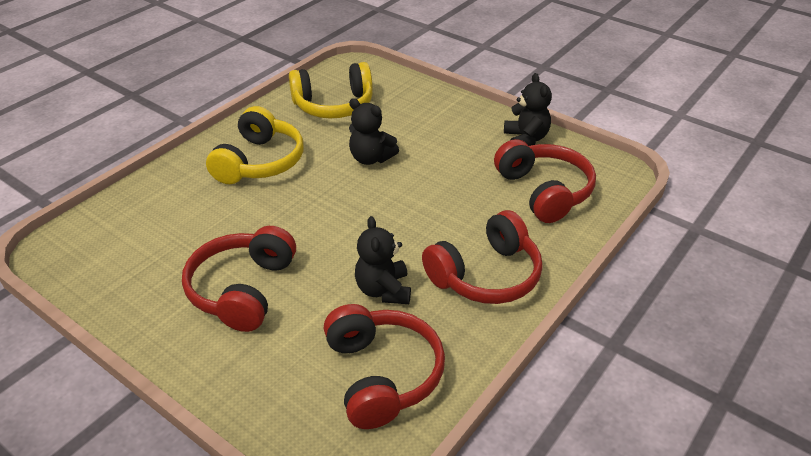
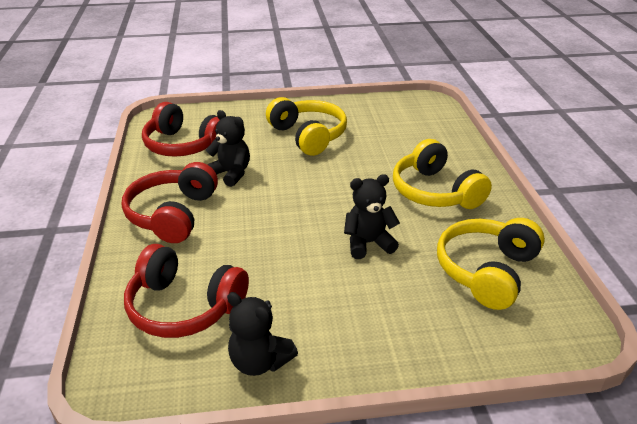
camera: 135 degrees right, 5 degrees down
red headphones [182,226,296,332] -> yellow headphones [266,97,347,156]

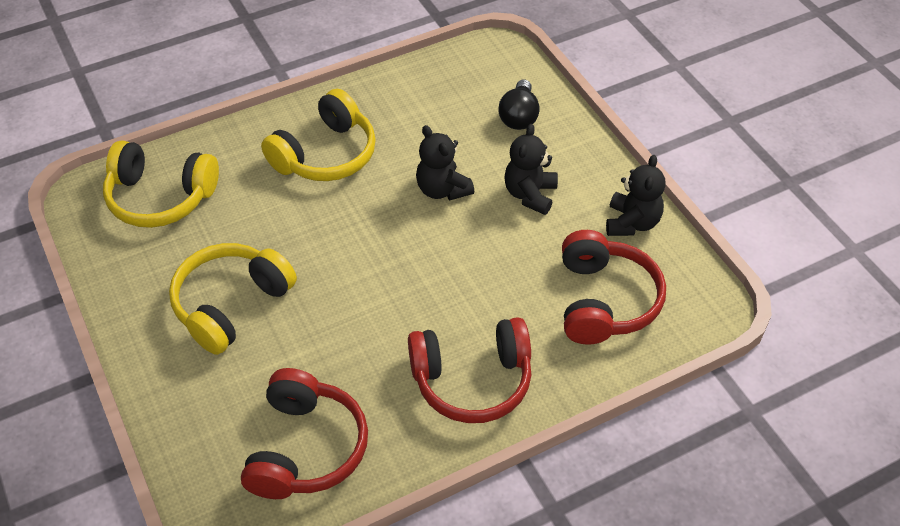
camera: 110 degrees left, 15 degrees up
black teddy bear [206,110,250,187] -> black teddy bear moved to [504,124,558,215]
yellow headphones [437,218,545,310] -> yellow headphones moved to [103,140,219,228]
none -> black light bulb [498,79,540,130]

